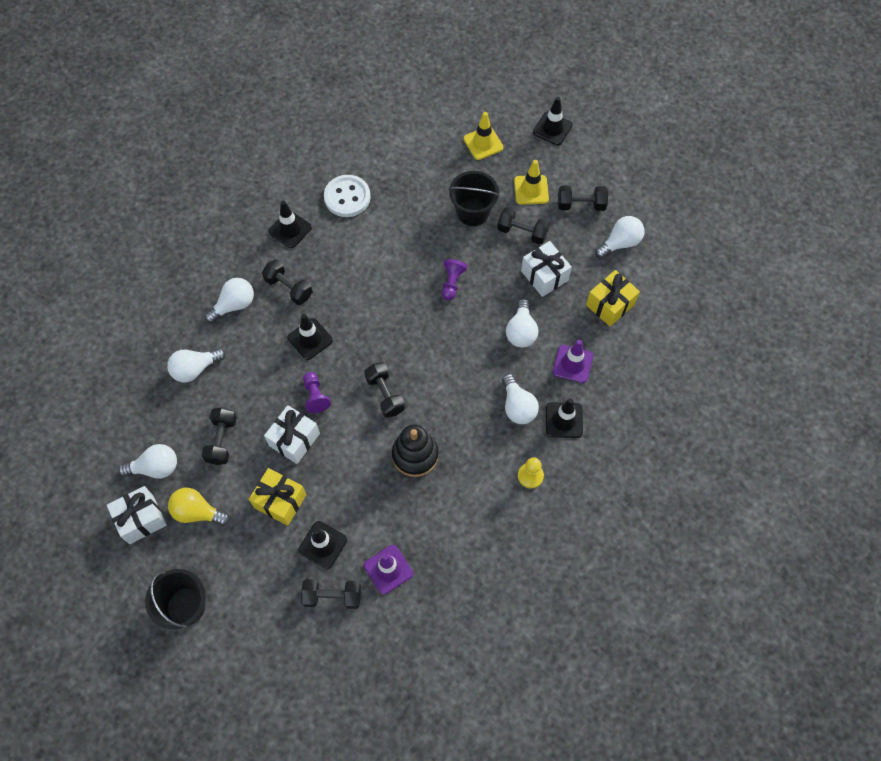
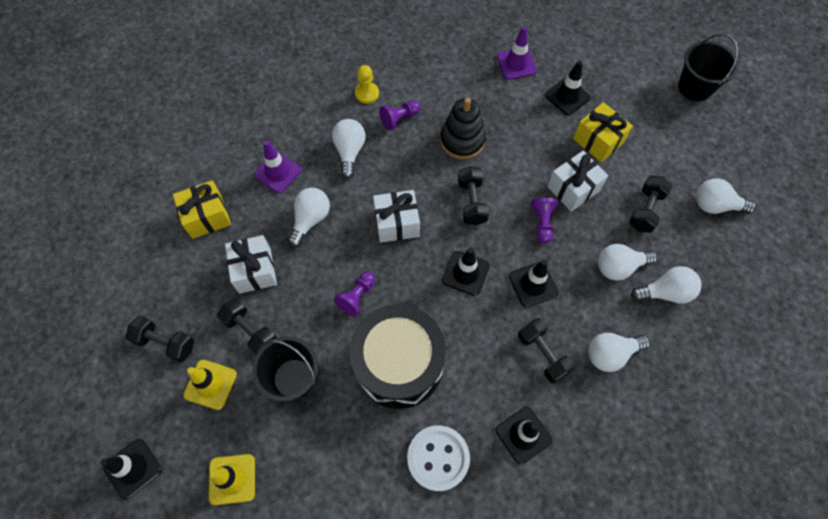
camera: 160 degrees left, 0 degrees up
white gift [107,486,167,544] -> white gift moved to [373,190,420,243]
yellow light bulb [168,488,230,526] -> none
black dumbbell [301,579,361,609] -> none
black traffic cone [546,398,583,438] -> black traffic cone moved to [442,248,490,296]
white light bulb [595,216,644,259] -> white light bulb moved to [598,244,657,281]
none -> black drum [349,305,446,409]
none -> purple pawn [379,100,421,130]

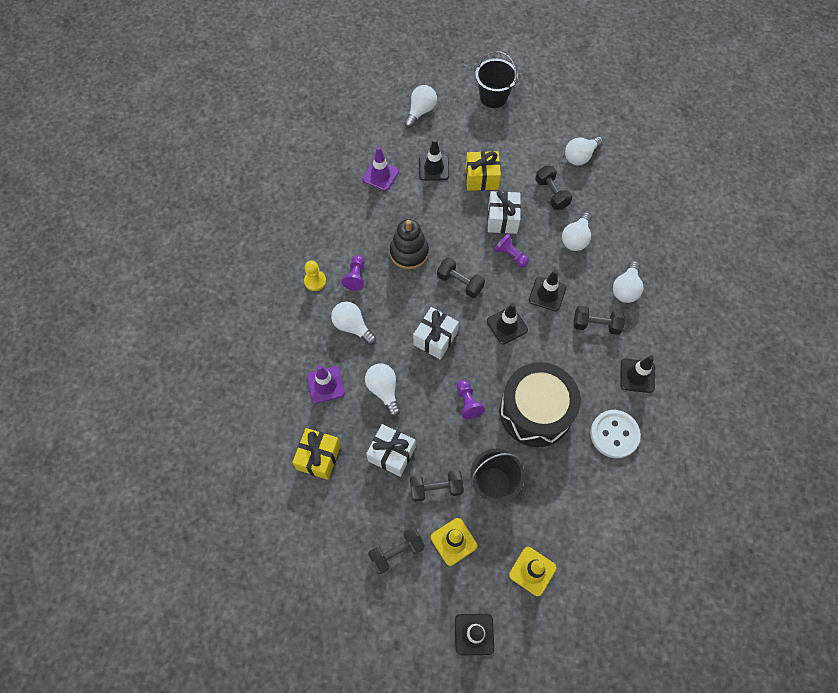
camera: 50 degrees left, 0 degrees up
white light bulb [631,266,702,304] -> white light bulb moved to [404,85,437,128]

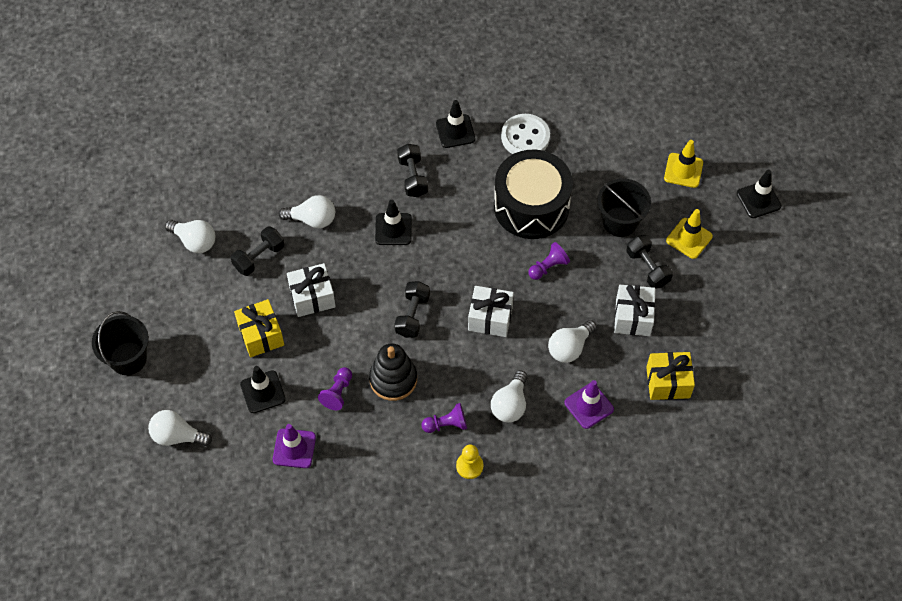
camera: 110 degrees left, 5 degrees down
black dumbbell [368,527,425,574] -> none
black traffic cone [487,303,528,344] -> none
purple pawn [494,234,529,267] -> purple pawn moved to [318,367,352,411]
white light bulb [613,261,643,303] -> none

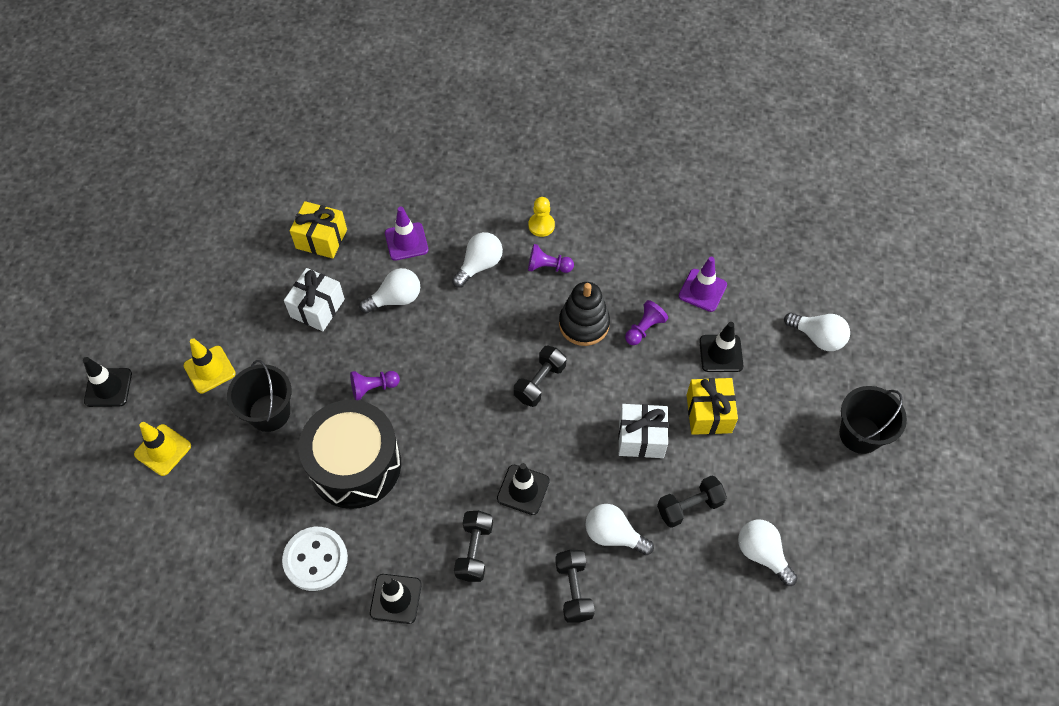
camera: 160 degrees left, 0 degrees up
white gift [468,286,514,337] -> none
black dumbbell [626,235,673,289] -> black dumbbell moved to [555,550,595,622]

